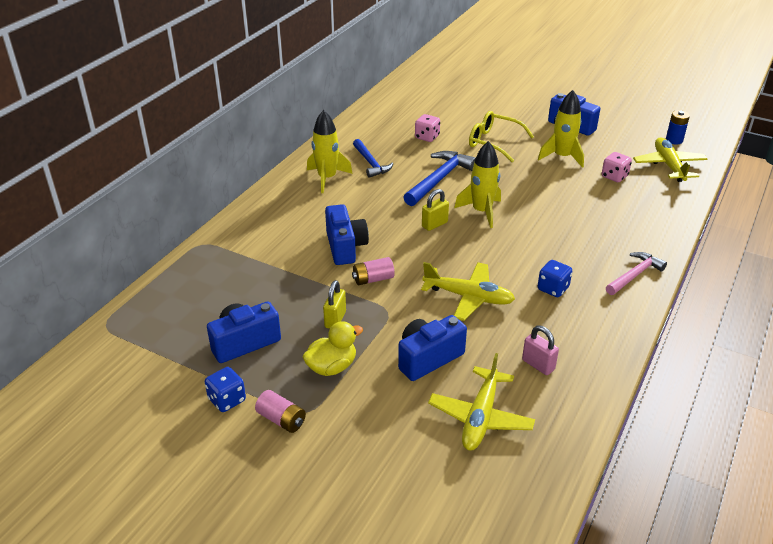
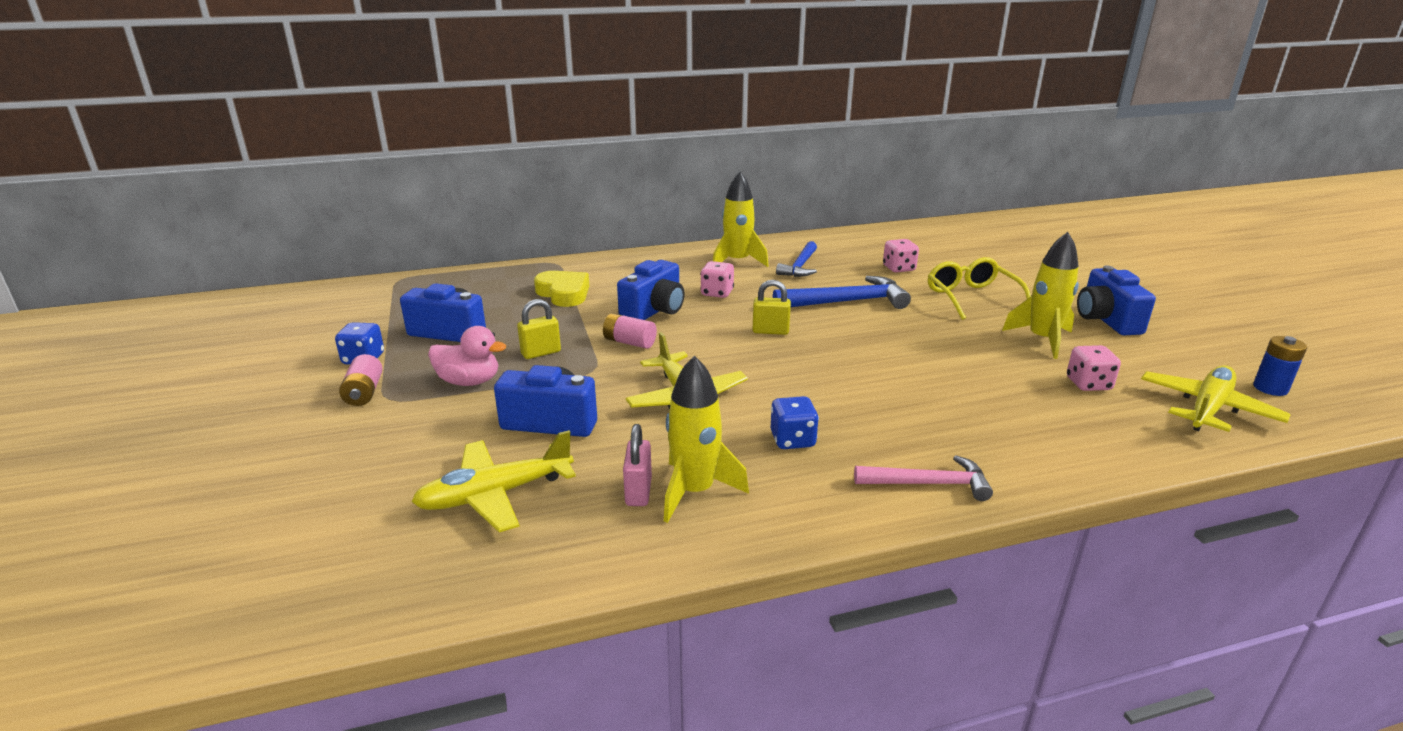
camera: 45 degrees right, 10 degrees down
yellow duck [303,321,363,376] -> pink duck [428,326,506,386]
yellow rocket [454,141,501,228] -> yellow rocket moved to [664,355,749,523]
none -> yellow heart [534,271,589,307]
none -> pink dice [700,261,734,298]

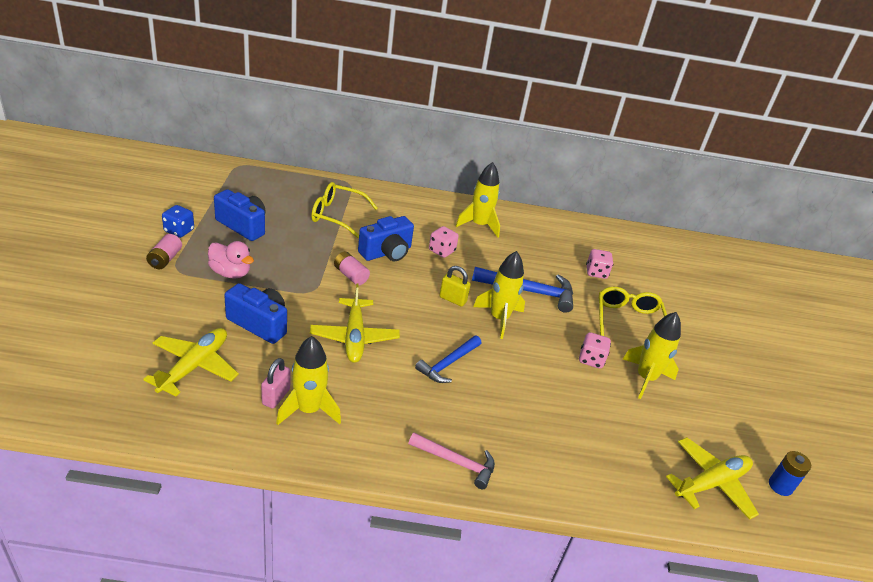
camera: 15 degrees right, 10 degrees up
yellow plane [411,430,576,532] -> yellow plane turned 120 degrees clockwise [143,328,239,397]
yellow padlock [517,299,561,359] -> none
yellow heart [534,271,589,307] -> yellow glasses [311,182,378,238]
blue dice [771,396,819,449] -> none
blue hammer [776,241,817,277] -> blue hammer moved to [415,336,481,383]
pink dice [1067,345,1121,391] -> pink dice moved to [579,332,611,369]
blue camera [1077,265,1156,335] -> none
none -> yellow rocket [473,251,525,339]

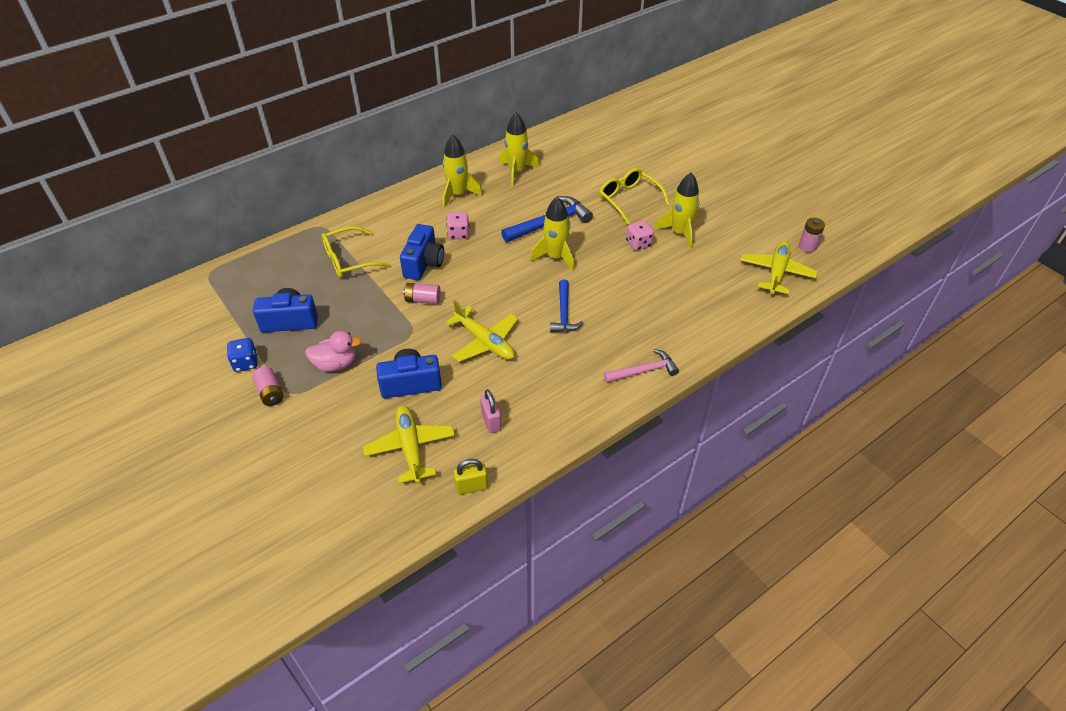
camera: 35 degrees left, 10 degrees up
yellow rocket [276,336,341,425] -> yellow rocket moved to [499,112,539,186]
yellow padlock [440,266,471,307] -> yellow padlock moved to [453,459,488,495]
pink dice [586,249,613,279] -> none
blue battery [769,451,811,496] -> pink battery [799,218,825,253]

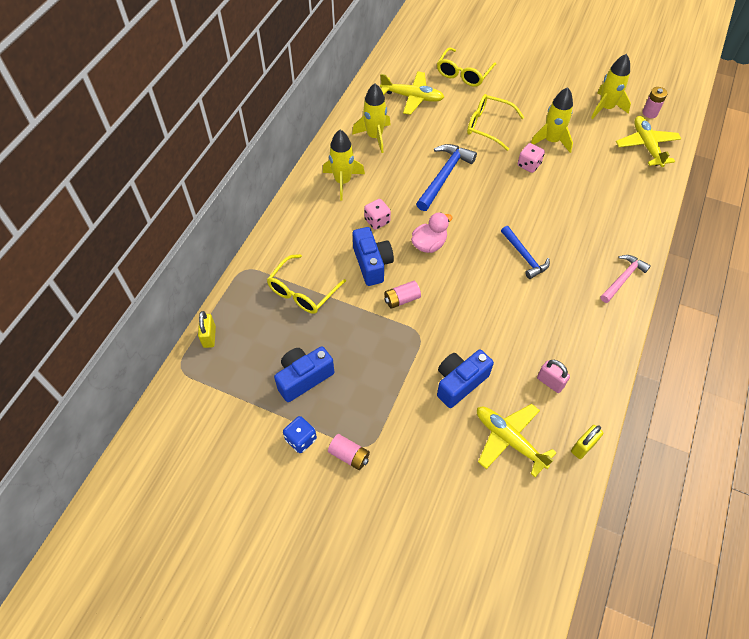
camera: 30 degrees left, 10 degrees up
pink duck [305,331,362,372] -> pink duck moved to [411,212,453,253]
yellow plane [445,300,518,362] -> yellow plane moved to [380,71,444,115]
yellow rocket [530,197,574,271] -> yellow rocket moved to [591,54,631,119]
none -> yellow padlock [198,311,216,348]
none -> yellow glasses [437,47,496,87]

